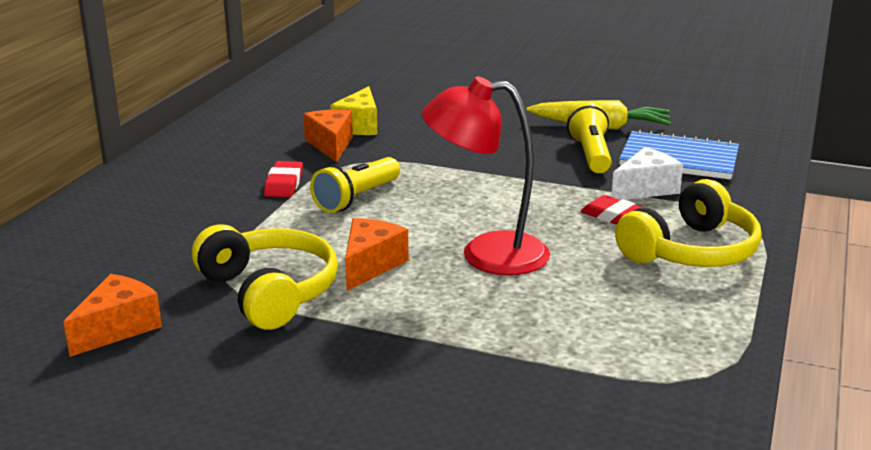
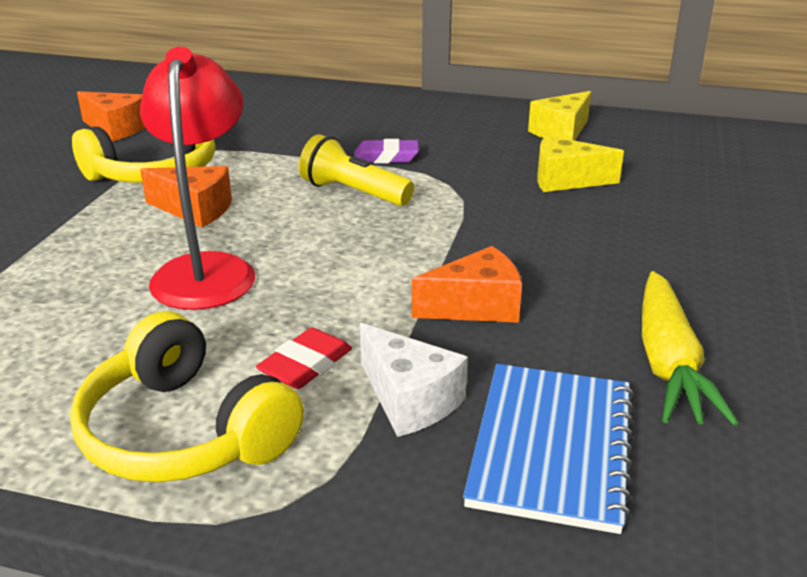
camera: 85 degrees right, 5 degrees up
red eraser [264,161,303,197] -> purple eraser [354,139,419,164]
orange cheese [303,109,353,162] -> orange cheese moved to [412,246,522,323]
yellow flashlight [567,102,612,173] -> none
none -> yellow cheese [528,91,591,141]

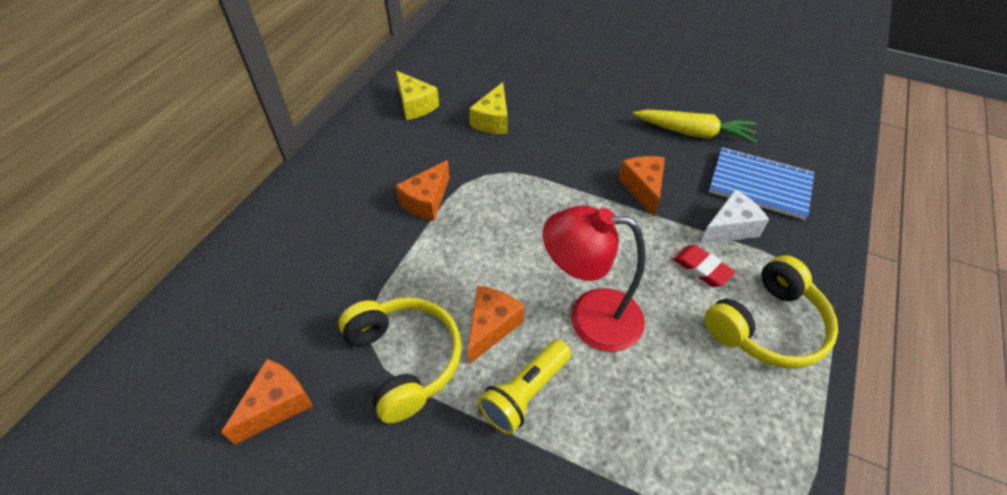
camera: 80 degrees left, 20 degrees up
yellow flashlight [299,134,414,206] -> yellow flashlight moved to [478,339,571,435]
purple eraser [354,139,419,164] -> orange cheese [395,160,450,221]

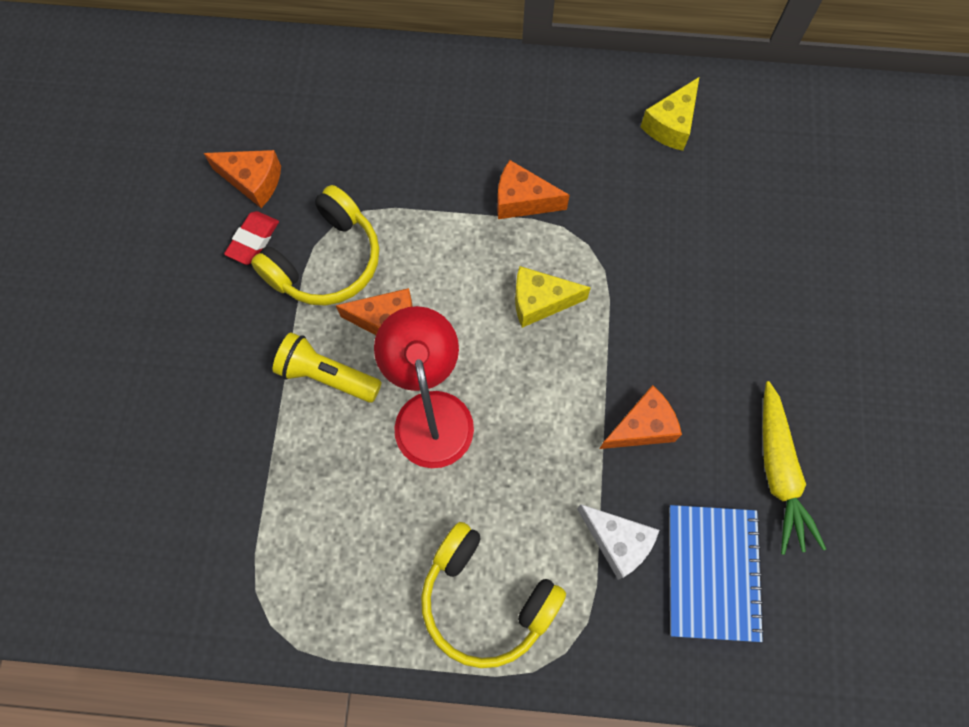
camera: 70 degrees right, 20 degrees up
yellow cheese [469,82,508,134] -> yellow cheese moved to [515,266,591,328]
red eraser [673,245,736,287] -> red eraser moved to [224,211,279,265]

